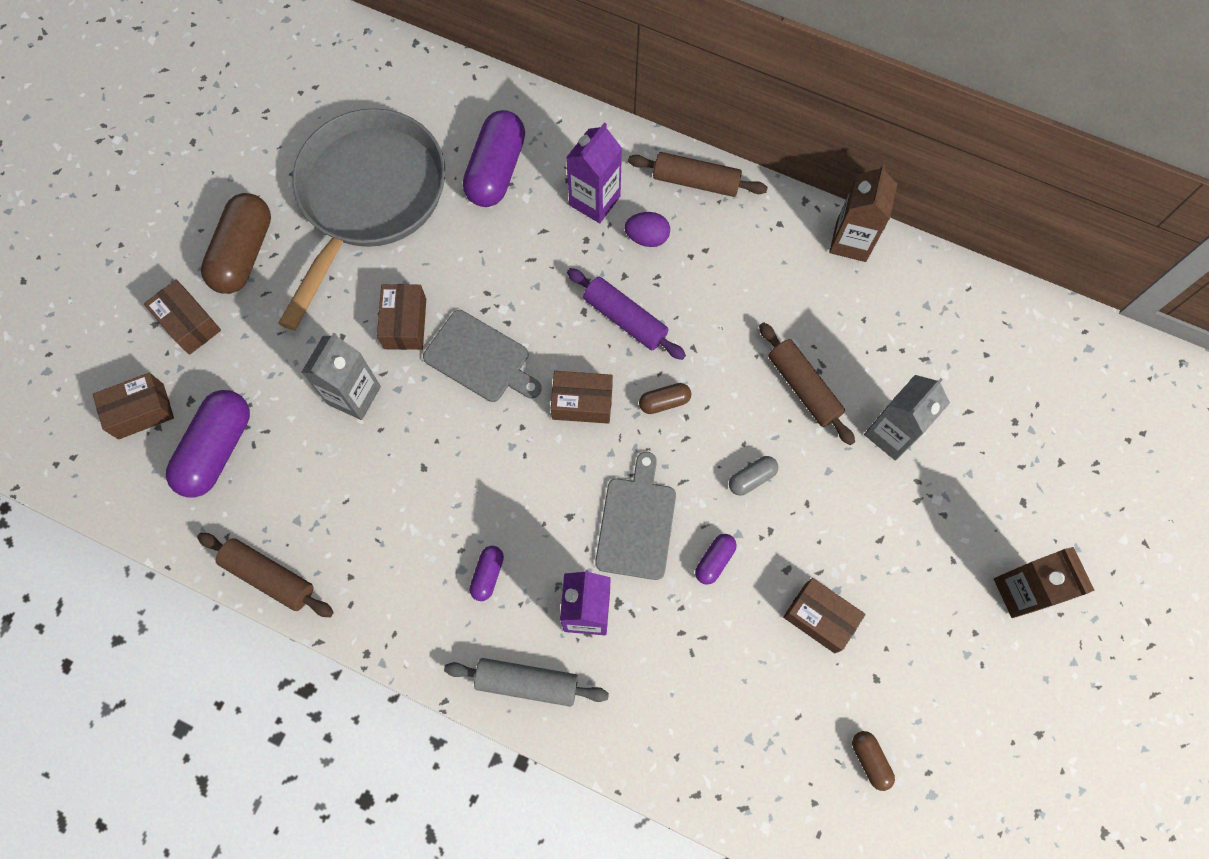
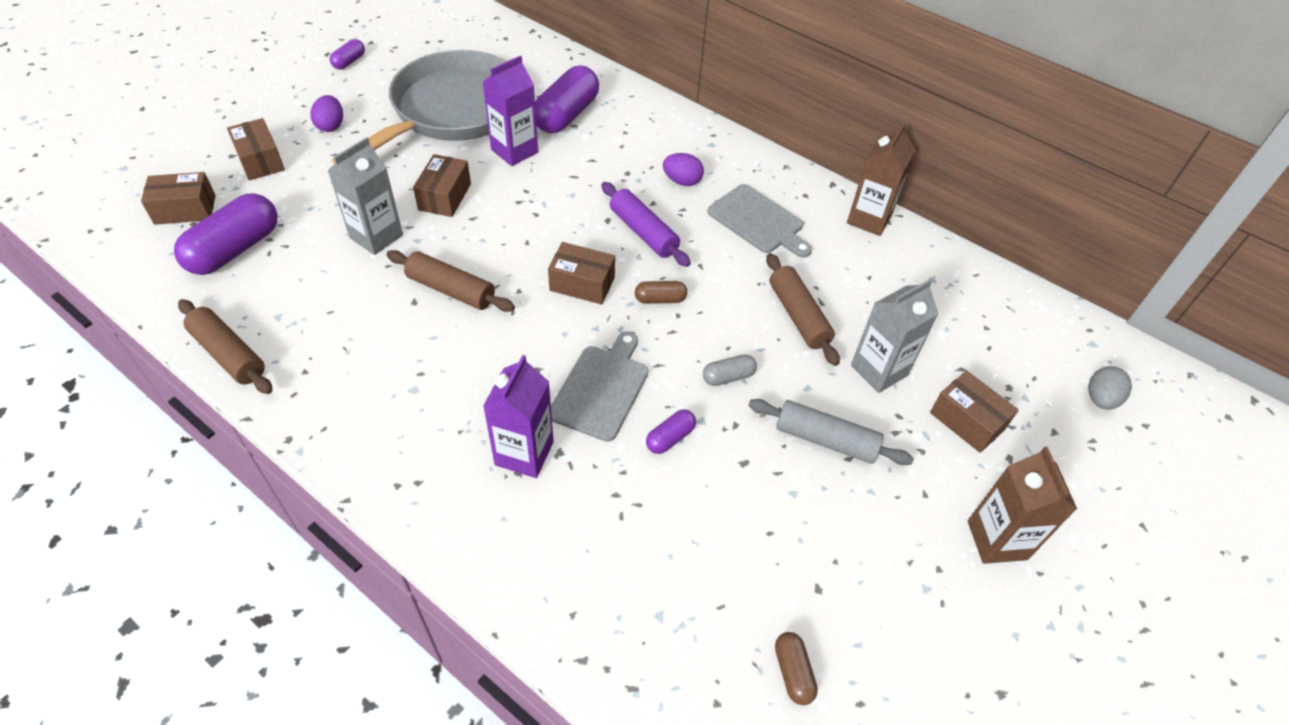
camera: 10 degrees right, 20 degrees down
brown capsule [201,193,271,294] -> purple egg [311,95,343,132]
grey cutting board [423,310,542,402] -> grey cutting board moved to [707,184,812,258]
grey rolling pin [444,658,609,707] -> grey rolling pin moved to [748,399,914,465]
purple capsule [469,546,504,601] -> purple capsule moved to [330,39,365,69]
purple carton [566,122,622,223] -> purple carton moved to [482,55,538,166]
brown rolling pin [628,152,768,197] -> brown rolling pin moved to [386,250,515,312]
brown box [783,578,866,653] -> brown box moved to [930,371,1019,453]
none -> grey egg [1088,366,1132,410]

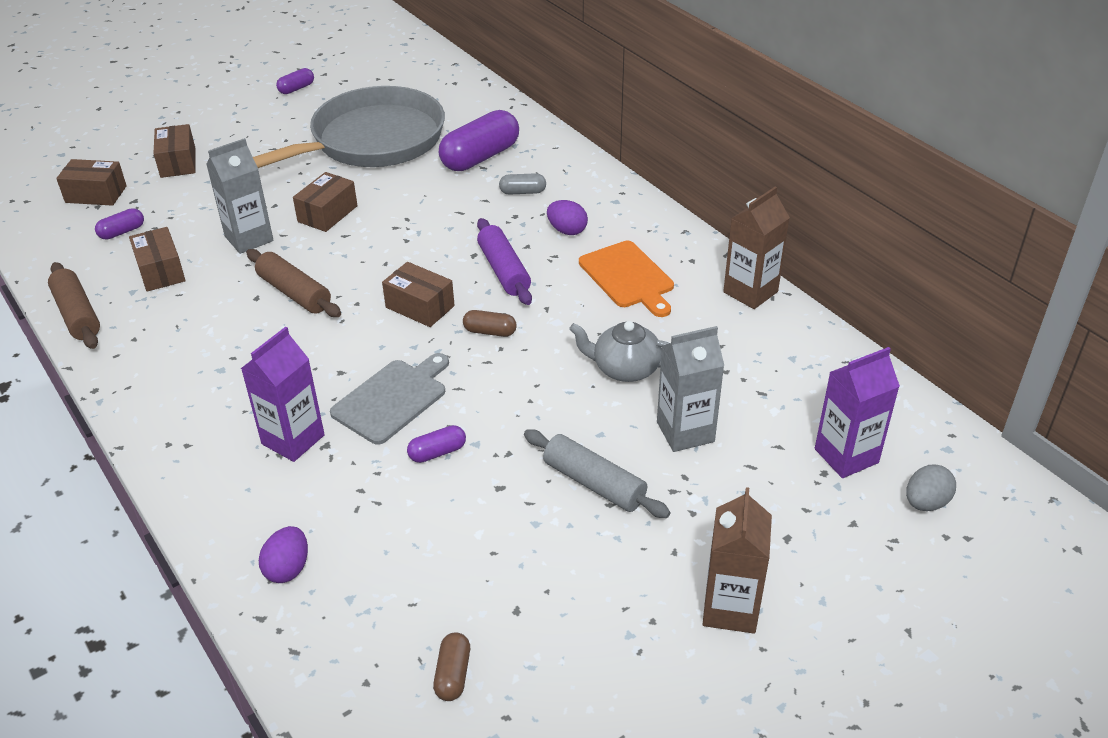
camera: 20 degrees right, 10 degrees down
purple capsule [174,193,278,275] -> purple capsule [95,208,144,240], size x0.48
purple egg [311,95,343,132] -> purple egg moved to [259,526,308,583]
purple carton [482,55,538,166] -> purple carton moved to [815,347,900,478]
grey capsule [703,354,757,386] -> grey capsule moved to [499,173,546,195]
grey cutting board [707,184,812,258] -> orange cutting board [579,241,674,317]
brown rolling pin [766,253,840,366] -> grey teapot [569,321,669,382]
brown box [930,371,1019,453] -> brown box moved to [129,227,186,292]

